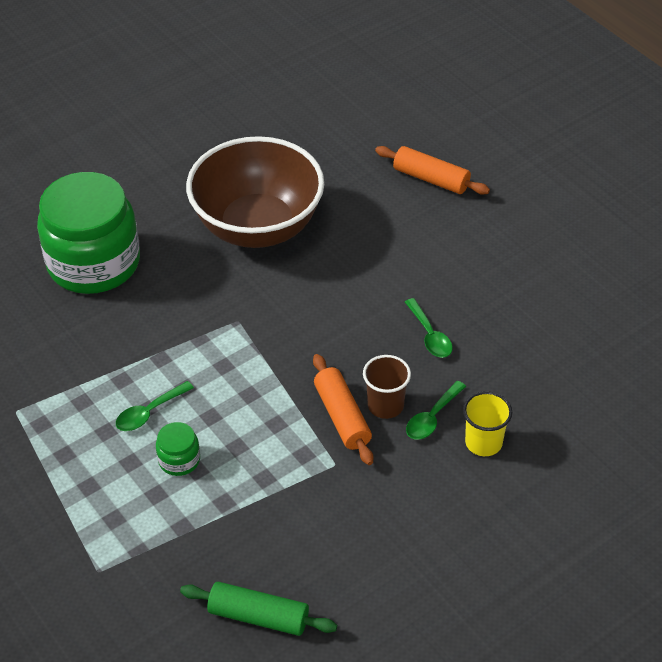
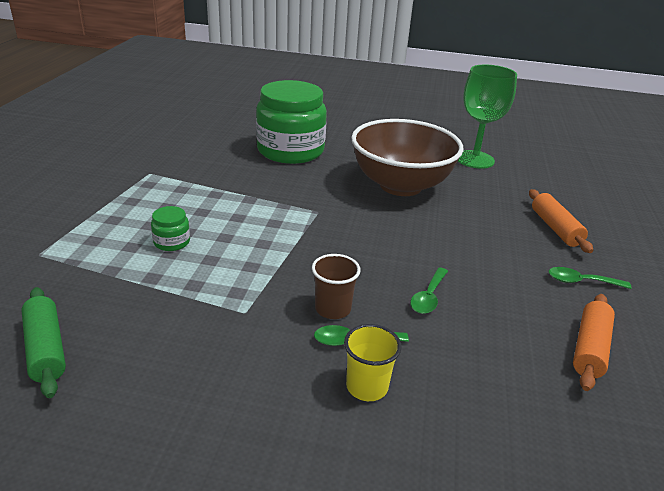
camera: 45 degrees right, 15 degrees down
green spoon [116,381,194,431] -> green spoon moved to [549,267,632,289]
orange rolling pin [313,354,373,465] -> orange rolling pin moved to [573,294,615,391]
none -> green goblet [458,65,517,169]

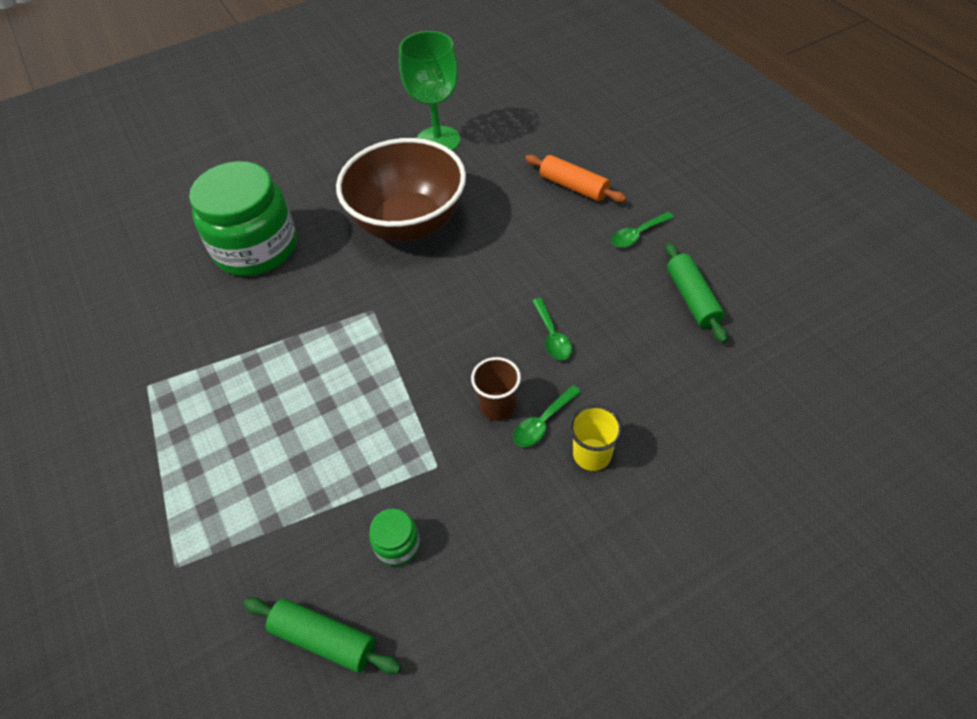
camera: 35 degrees left, 20 degrees up
green jar [151,206,190,251] -> green jar moved to [369,509,420,566]
orange rolling pin [573,294,615,391] -> green rolling pin [665,243,728,343]

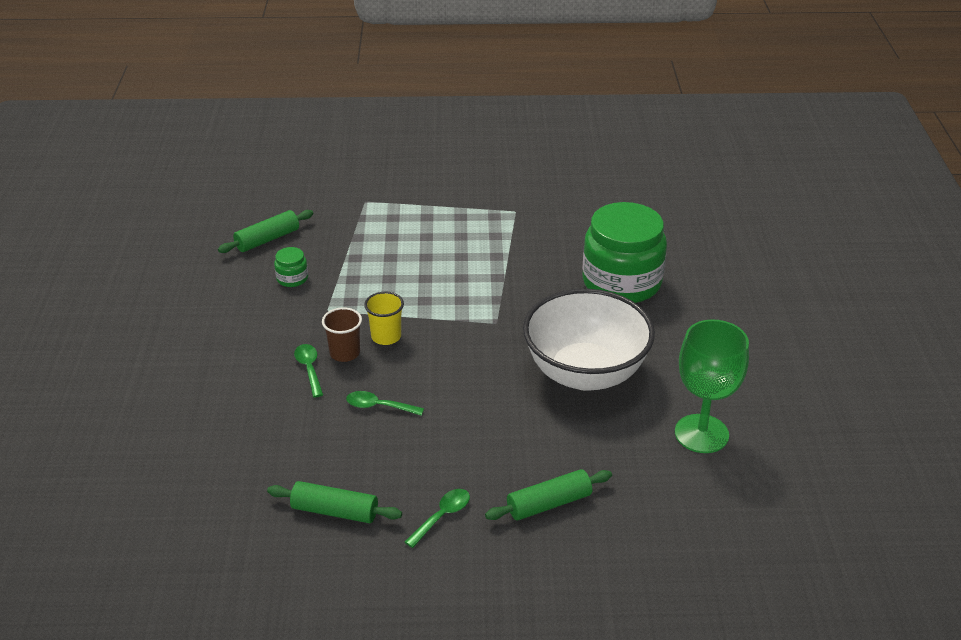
camera: 115 degrees right, 15 degrees down
brown bowl [336,138,466,241] -> white bowl [523,289,655,391]
orange rolling pin [525,155,627,203] -> green rolling pin [485,469,612,521]
yellow cup [570,405,623,471] -> yellow cup moved to [364,292,404,345]
green spoon [611,212,674,248] -> green spoon turned 45 degrees clockwise [405,489,470,548]

